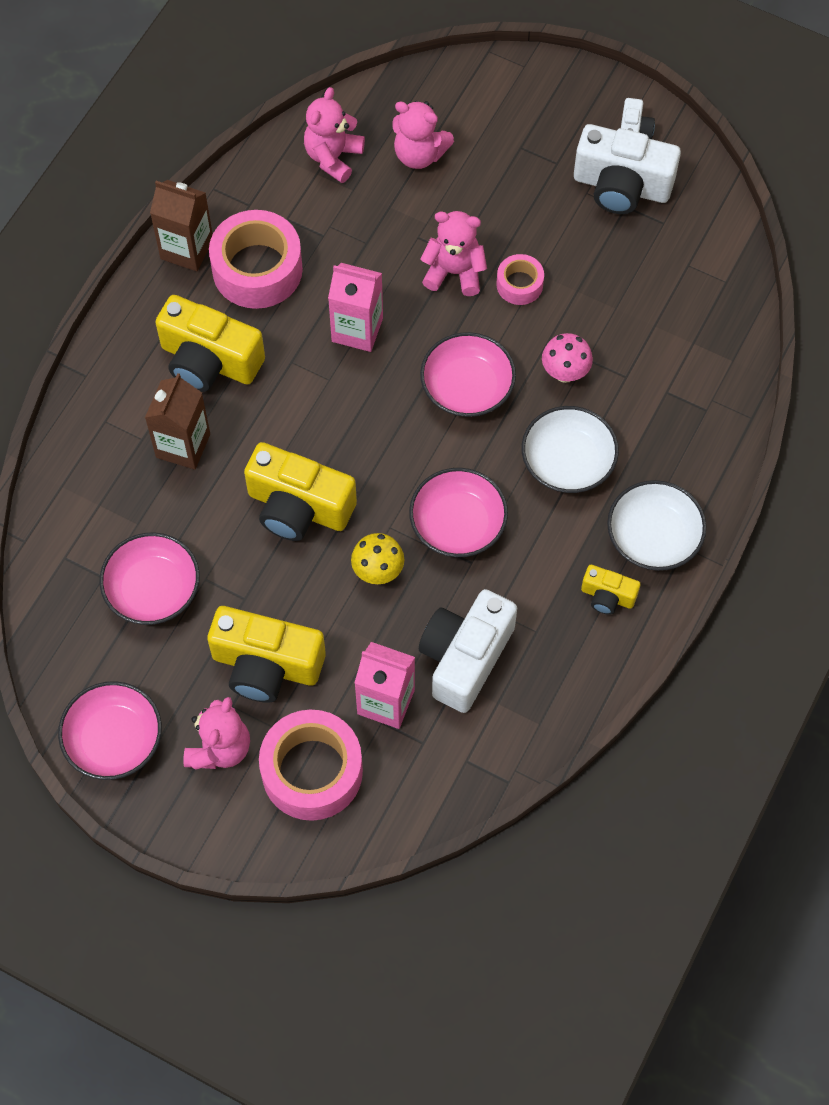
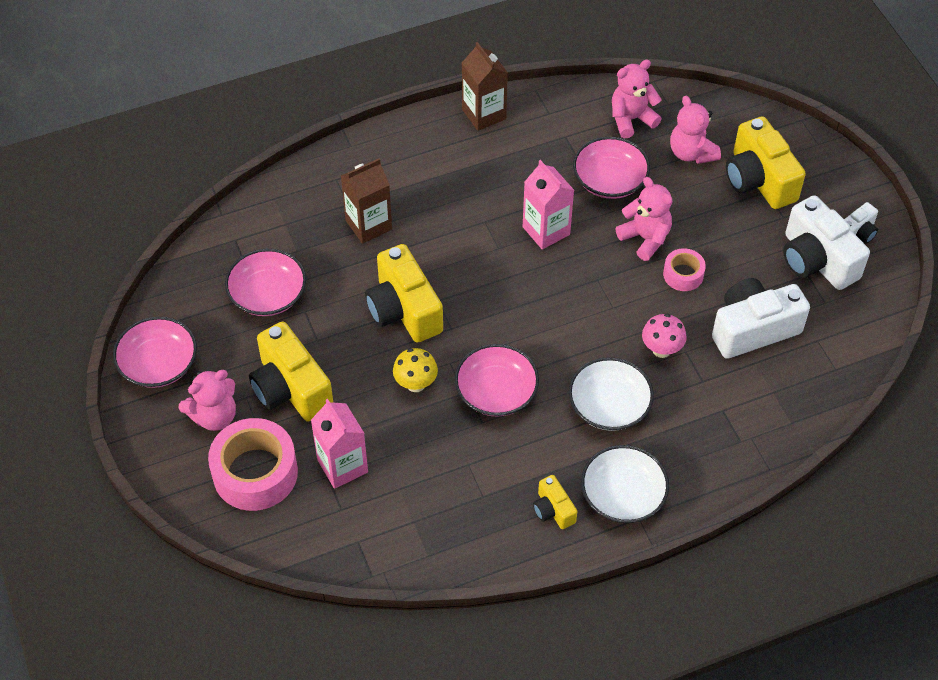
camera: 40 degrees right, 10 degrees down
yellow camera [155,295,265,392] -> yellow camera moved to [726,116,806,209]
pink tape [209,210,303,309] -> none
white camera [419,589,517,713] -> white camera moved to [712,278,810,359]
pink bowl [420,332,516,417] -> pink bowl moved to [573,137,650,199]

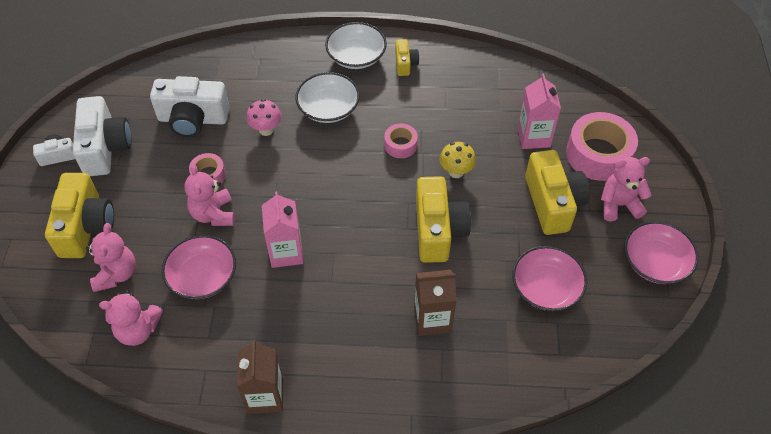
camera: 155 degrees left, 0 degrees up
pink bowl [455,344,539,417] -> pink tape [384,123,418,158]

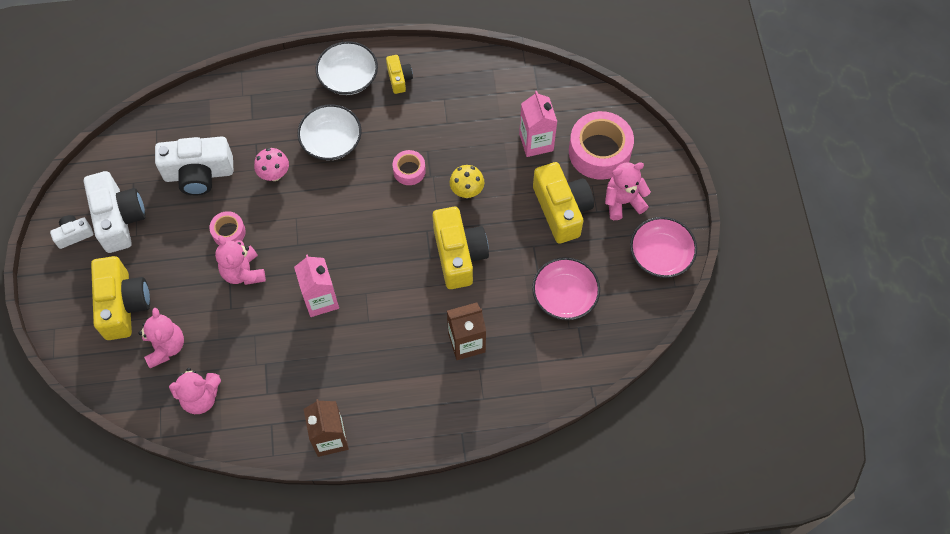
camera: 10 degrees left, 10 degrees up
pink bowl [162,235,236,299] -> none

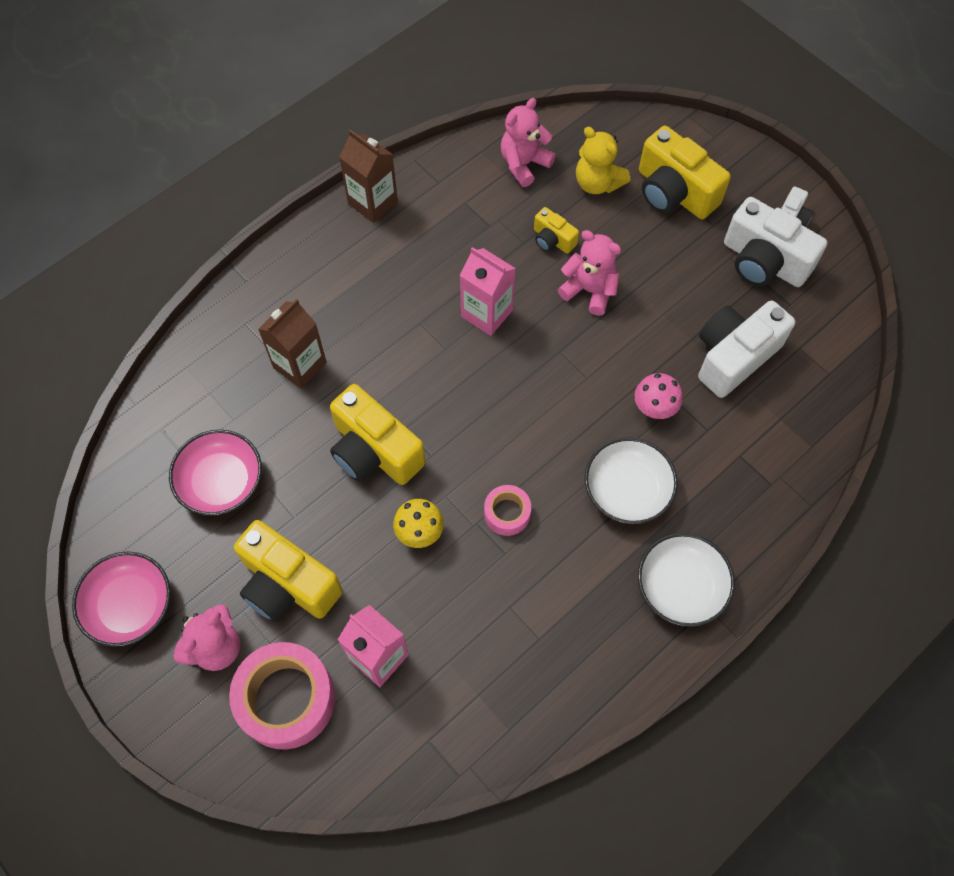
camera: 145 degrees right, 0 degrees up
pink teddy bear [139,308,184,368] -> yellow teddy bear [576,127,630,194]
pink tape [209,211,246,245] -> none
yellow camera [386,55,413,94] -> yellow camera moved to [534,207,579,254]

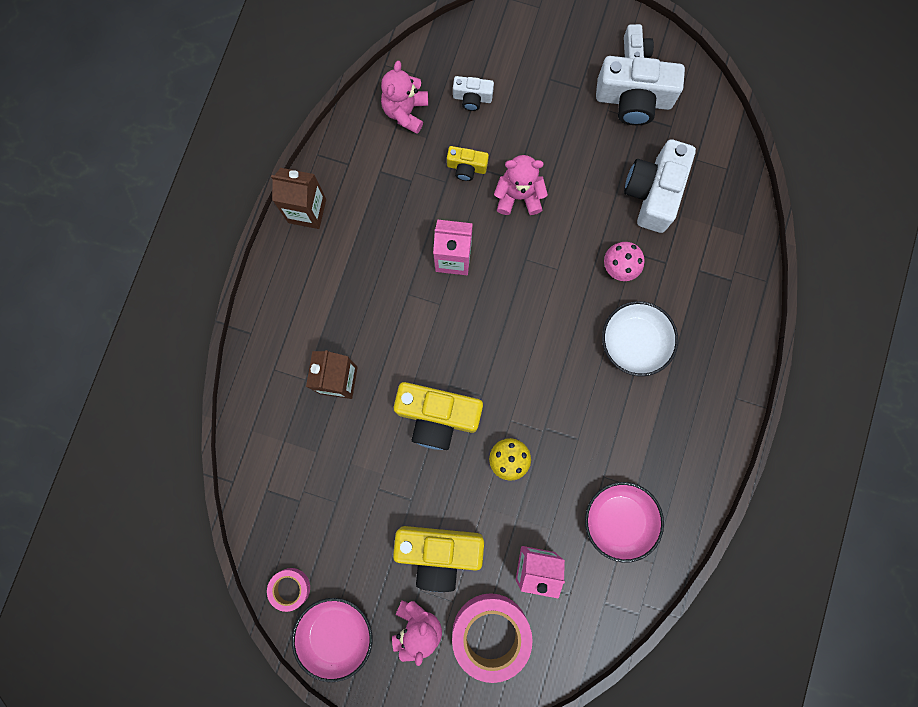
camera: 30 degrees left, 15 degrees up
pink bowl [169,430,262,516] -> pink bowl moved to [585,482,664,563]
pink tape [484,485,531,536] -> pink tape moved to [267,568,310,612]
yellow teddy bear [576,127,630,194] -> white camera [453,76,494,111]
white bowl [638,533,735,627] -> none
yellow camera [639,126,731,219] -> none

